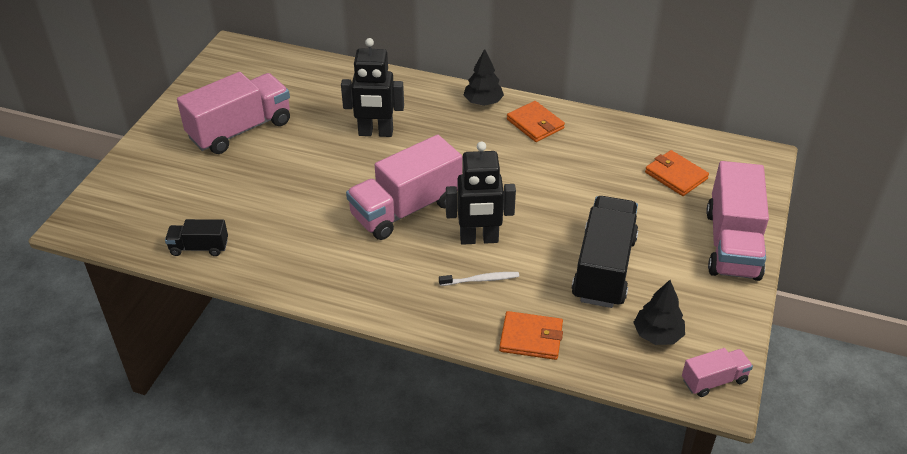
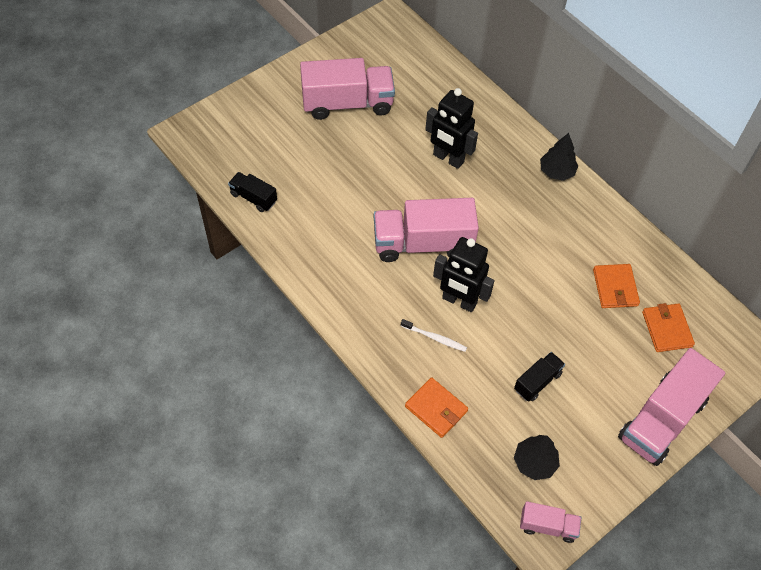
camera: 30 degrees right, 15 degrees up
orange wallet [507,101,565,142] -> orange wallet moved to [593,264,640,308]
black truck [571,196,638,308] -> black truck [514,352,565,402], size x0.50

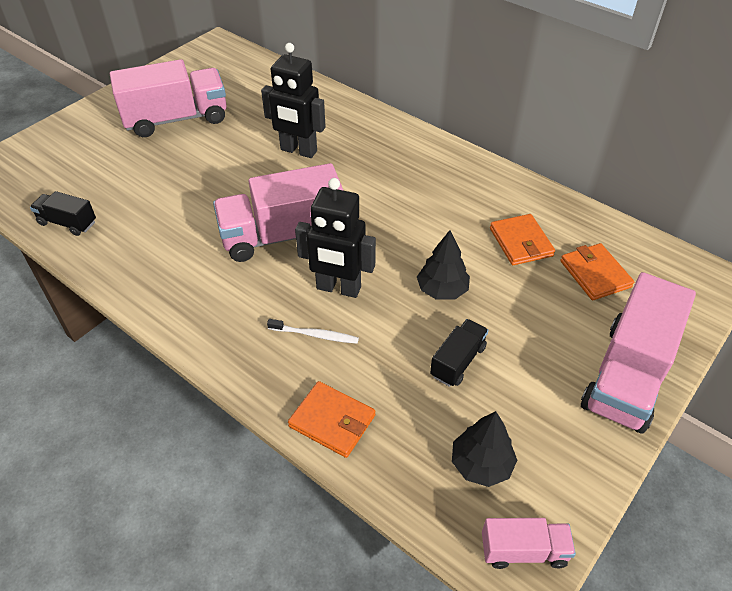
camera: 10 degrees left, 10 degrees down
black tree [540,133,578,181] -> black tree moved to [417,230,470,300]

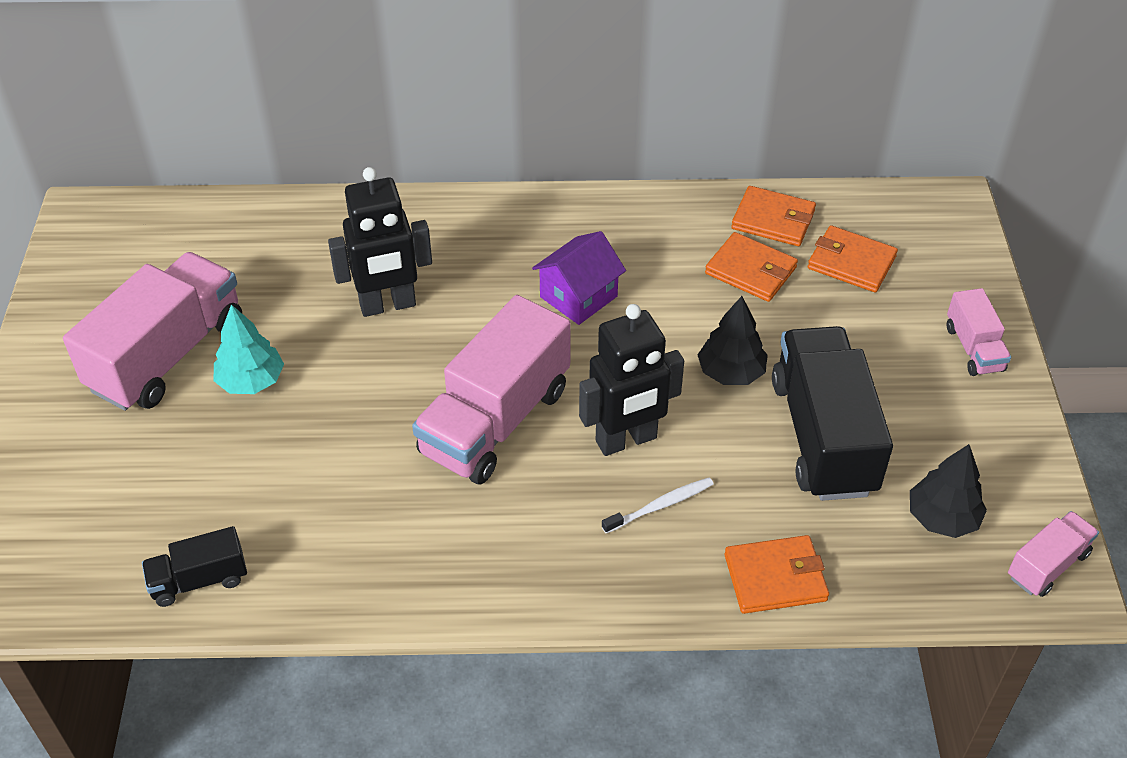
camera: 40 degrees left, 0 degrees up
black truck [430,319,489,387] -> black truck [772,326,893,501], size x2.02
pink truck [581,272,696,434] -> pink truck [947,288,1011,376], size x0.50
none -> turquoise tree [214,304,284,394]
none -> purple house [532,231,626,325]
none -> orange wallet [731,186,816,246]

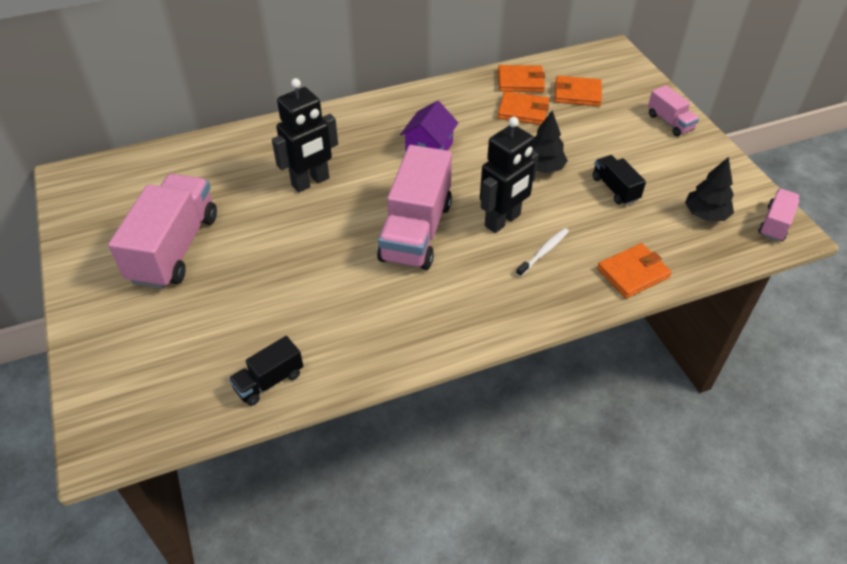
camera: 20 degrees left, 0 degrees up
turquoise tree [214,304,284,394] -> none
black truck [772,326,893,501] -> black truck [592,155,646,205], size x0.50

